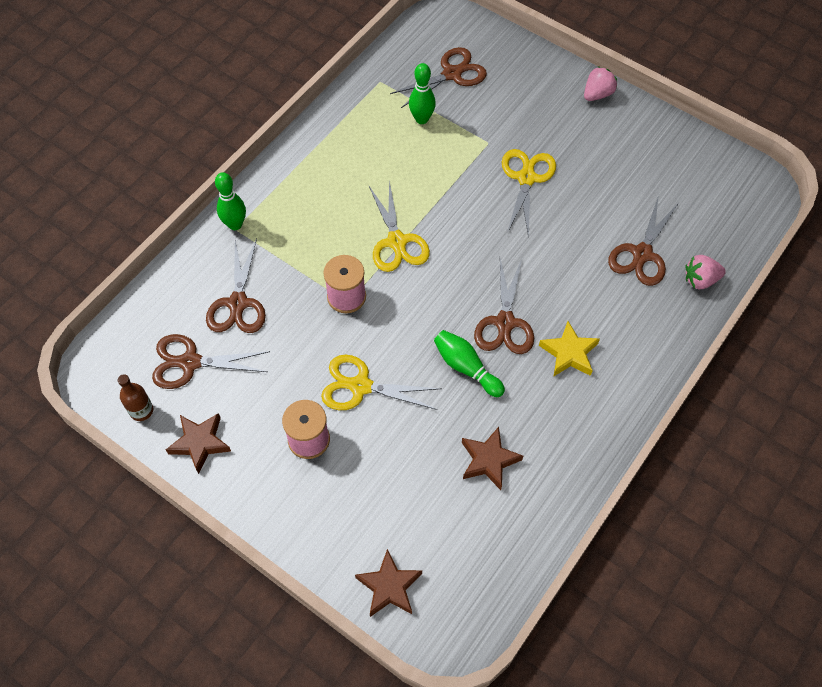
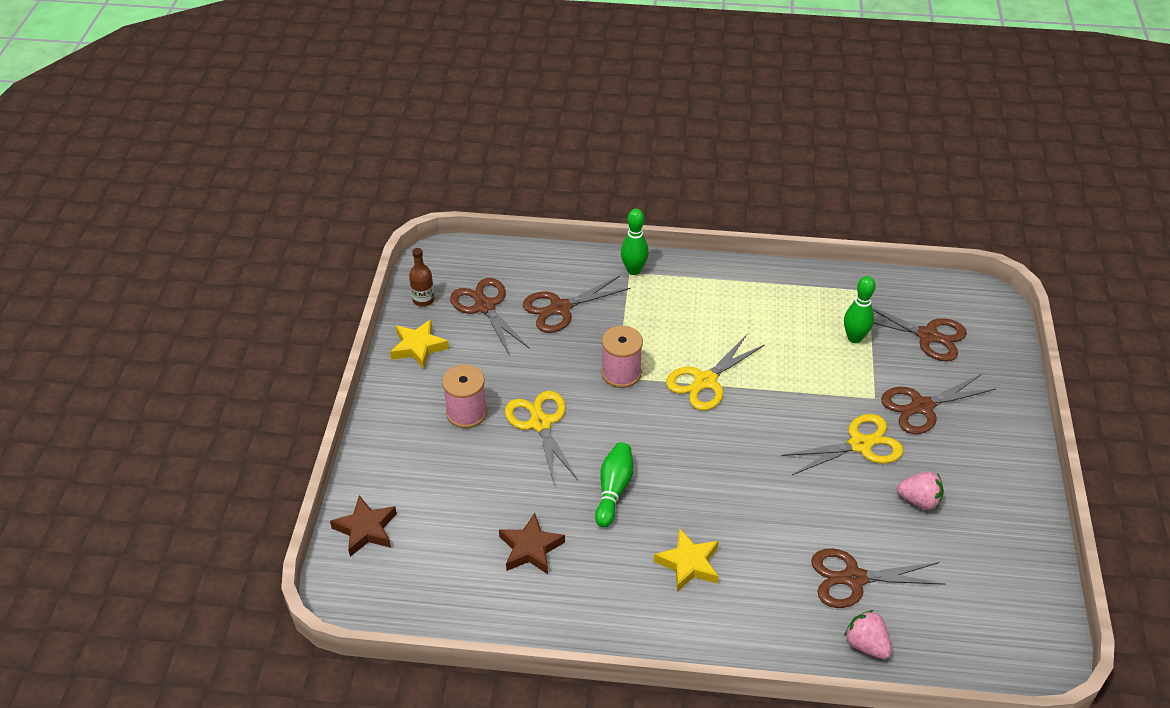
camera: 60 degrees right, 15 degrees down
brown star [166,413,231,474] -> yellow star [390,319,449,369]
brown scissors [474,258,534,354] -> brown scissors moved to [881,374,996,434]
pink strawberry [584,66,617,101] -> pink strawberry moved to [896,471,944,510]

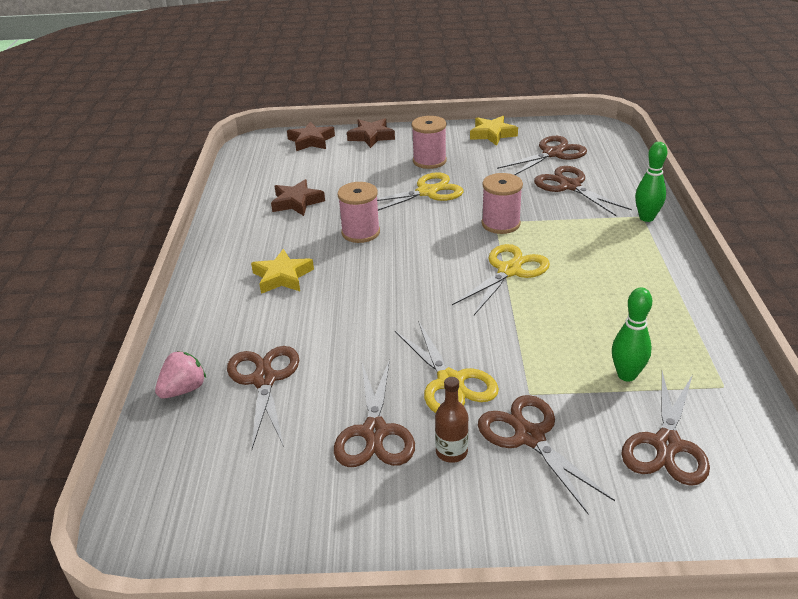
camera: 85 degrees right, 10 degrees down
brown bottle [409,248,435,307] -> brown bottle moved to [435,377,468,463]
green bowling pin [595,442,633,527] -> pink spool [338,182,380,243]
yellow scissors [666,335,765,411] -> yellow scissors turned 90 degrees clockwise [452,244,550,315]
pink strawberry [896,471,944,510] -> brown scissors [334,359,415,467]
none -> brown star [347,118,395,148]

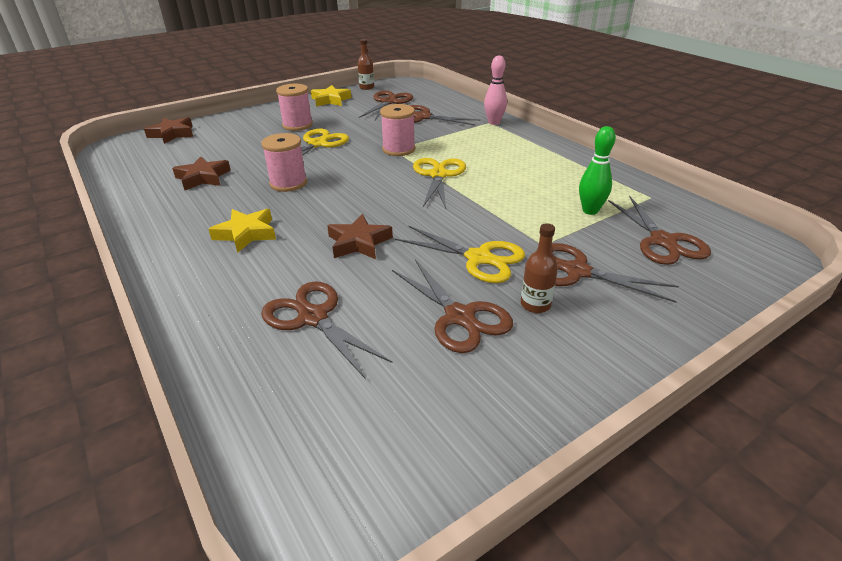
camera: 35 degrees left, 0 degrees up
pink strawberry [155,351,206,398] -> none
brown star [347,118,395,148] -> brown star moved to [327,214,393,259]
green bowling pin [635,142,667,222] -> pink bowling pin [484,55,507,125]
none -> brown bottle [358,39,374,90]

